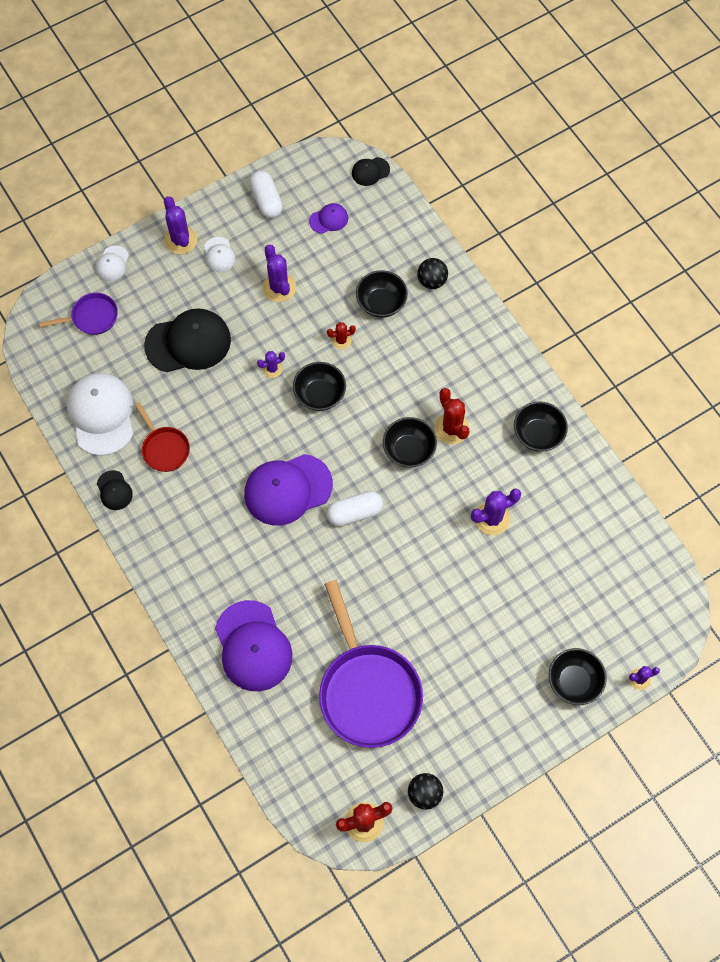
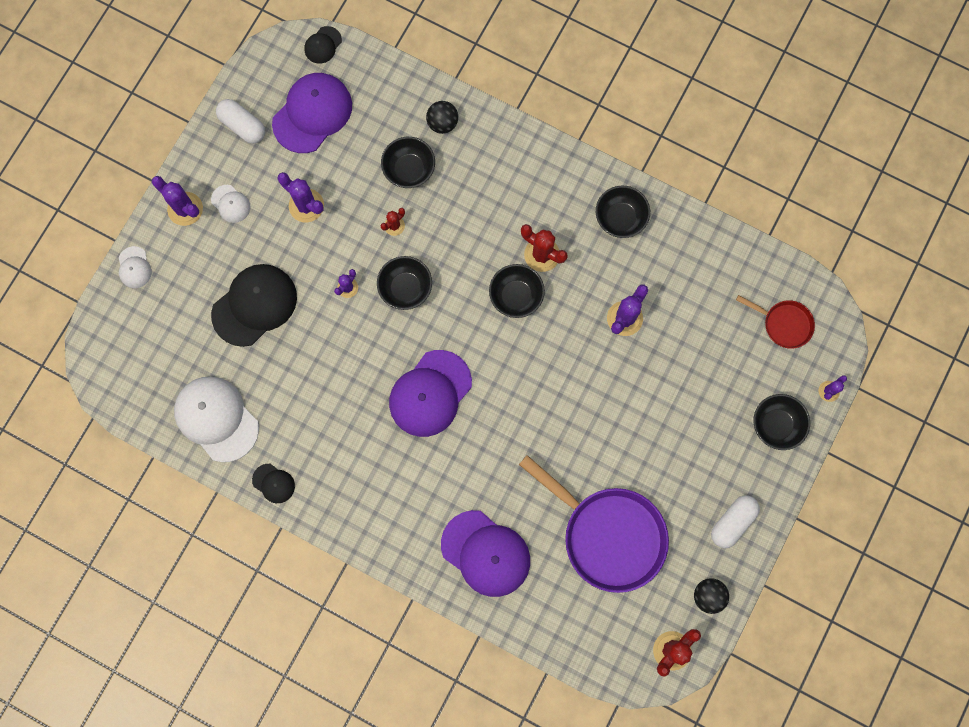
camera: 30 degrees left, 10 degrees up
purple pan [39,293,118,335] -> none
red pan [134,402,190,472] -> red pan moved to [736,295,815,349]
purple cap [309,203,348,234] -> purple cap [272,73,352,153], size x2.09
white capsule [327,491,383,527] -> white capsule moved to [711,495,760,548]

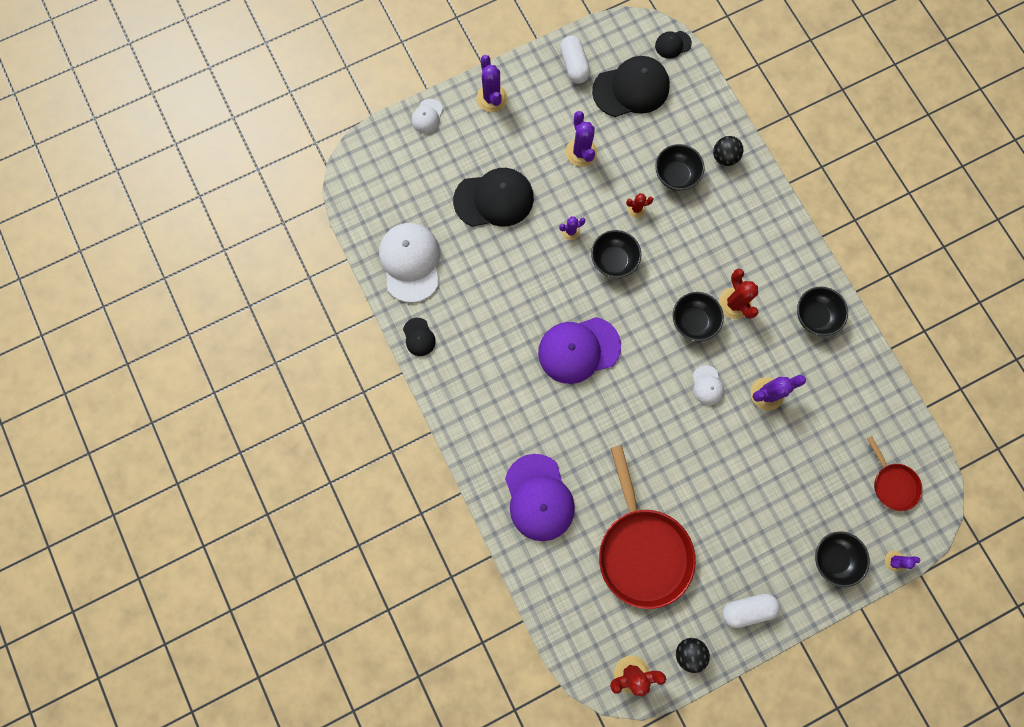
camera: 35 degrees right, 0 degrees up
white cap [211,185,251,223] -> white cap moved to [692,365,724,405]
purple cap [272,73,352,153] -> black cap [592,56,670,117]
purple pan [519,455,669,593] -> red pan [599,445,696,609]

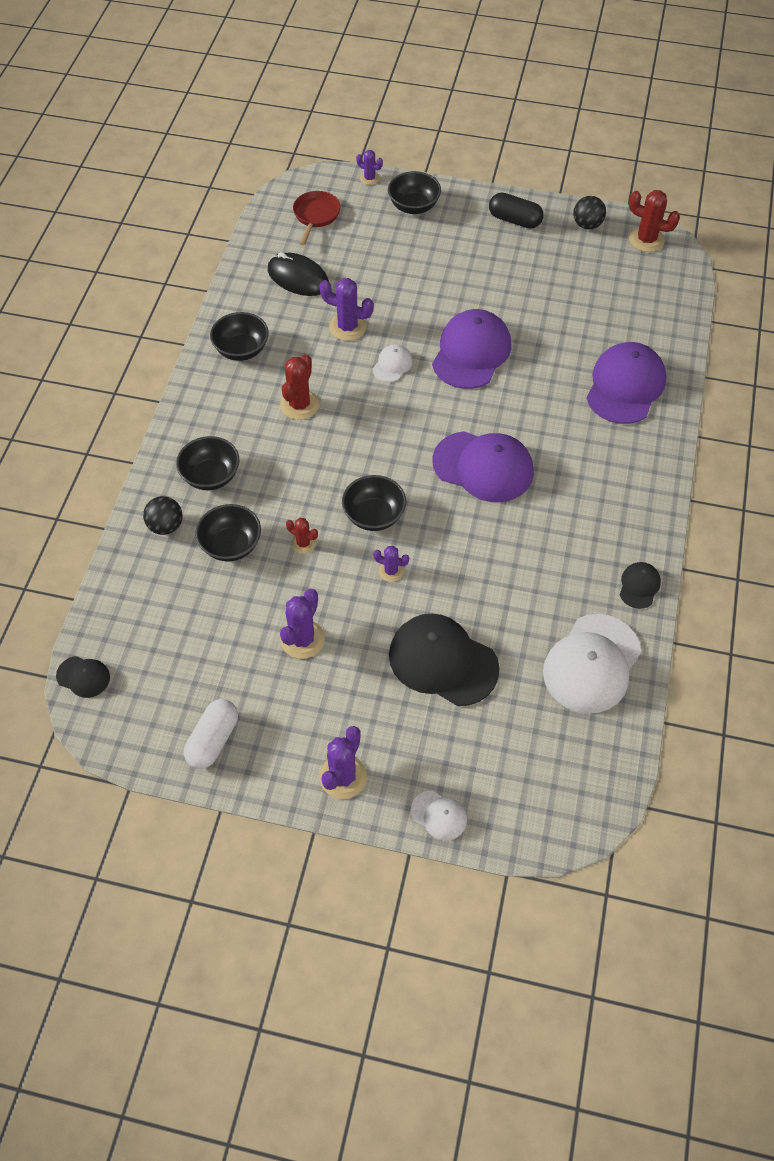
camera: 140 degrees left, 20 degrees down
white cap [412,99,443,133] -> white cap turned 60 degrees clockwise [411,791,467,841]
black cap [592,56,670,117] -> none
red pan [599,445,696,609] -> none
black bowl [673,292,724,341] -> black bowl moved to [176,436,239,490]
white capsule [722,593,780,628] -> black capsule [489,192,544,229]
none -> black mouse [268,252,329,296]
none -> purple cap [432,309,511,389]

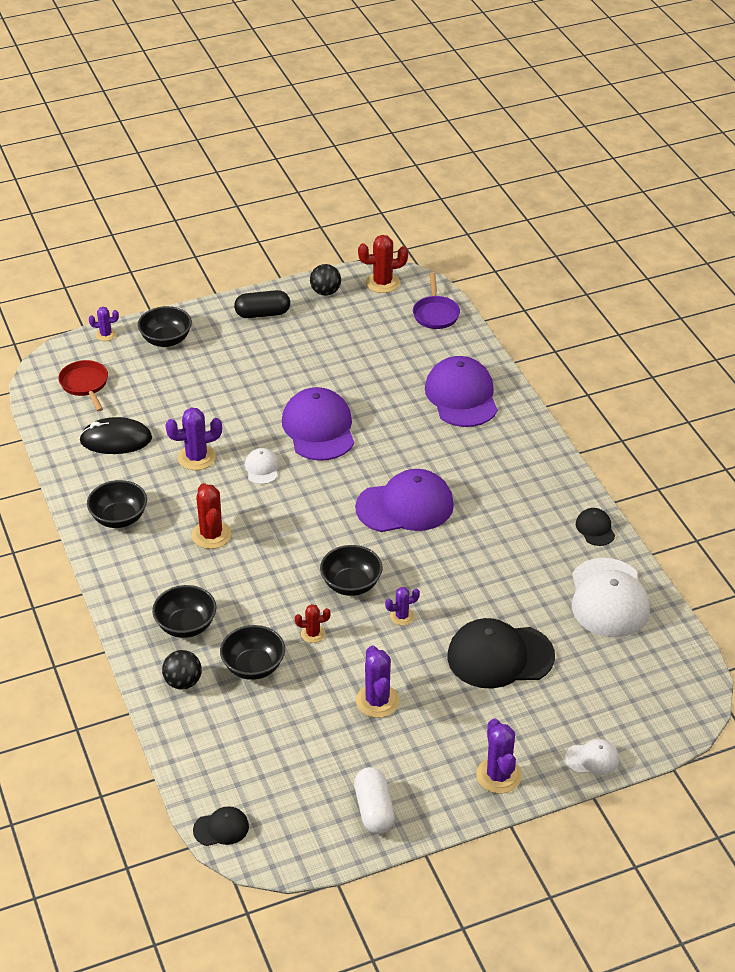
camera: 35 degrees left, 15 degrees down
none -> purple pan [413,273,460,329]

